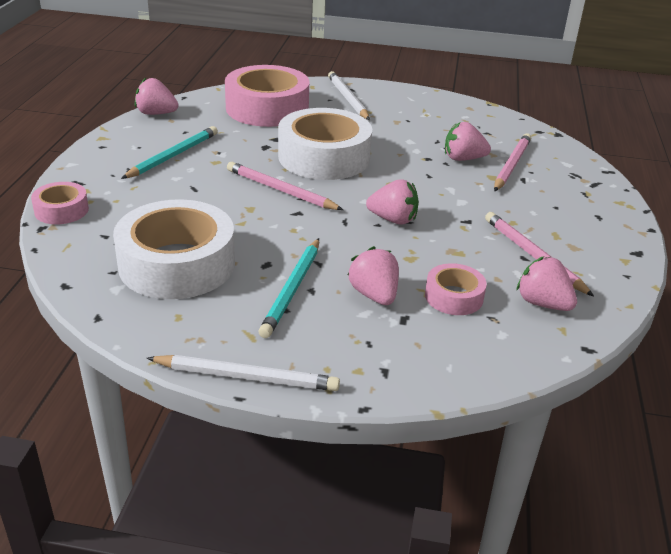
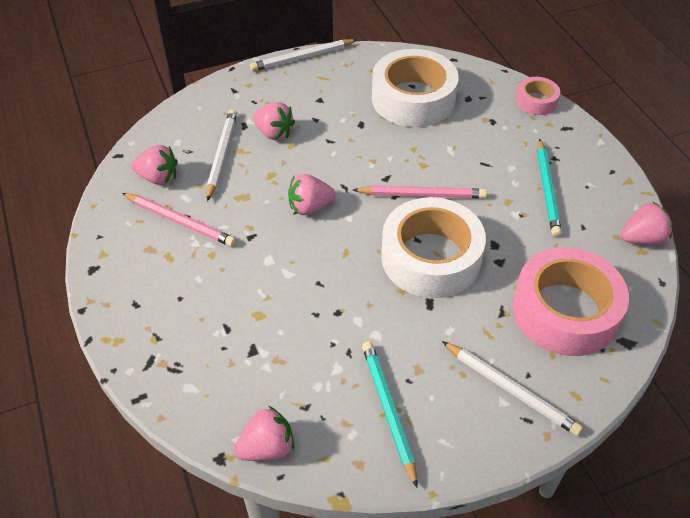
camera: 150 degrees right, 15 degrees up
turquoise pencil [259,238,319,338] -> turquoise pencil moved to [362,342,418,488]
pink tape [425,263,486,315] -> white pencil [207,109,237,201]
pink strawberry [445,122,491,161] -> pink strawberry moved to [234,406,294,461]
pink pencil [494,133,531,191] -> none

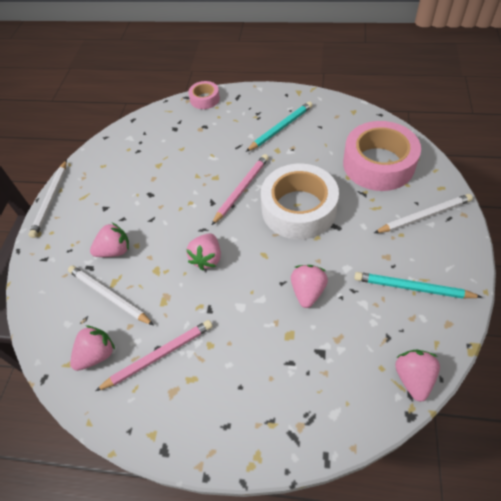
camera: 55 degrees left, 5 degrees up
white tape [372,49,459,127] -> none
turquoise pencil [537,139,562,237] -> turquoise pencil turned 75 degrees counterclockwise [246,101,313,152]
pink strawberry [621,201,673,245] -> pink strawberry moved to [291,265,328,308]

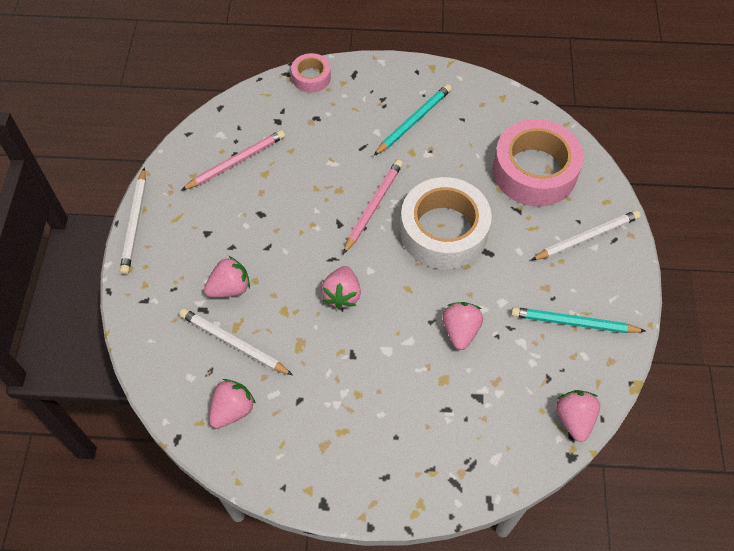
camera: 10 degrees left, 5 degrees up
pink pencil [95,320,213,391] -> pink pencil moved to [181,130,285,191]

